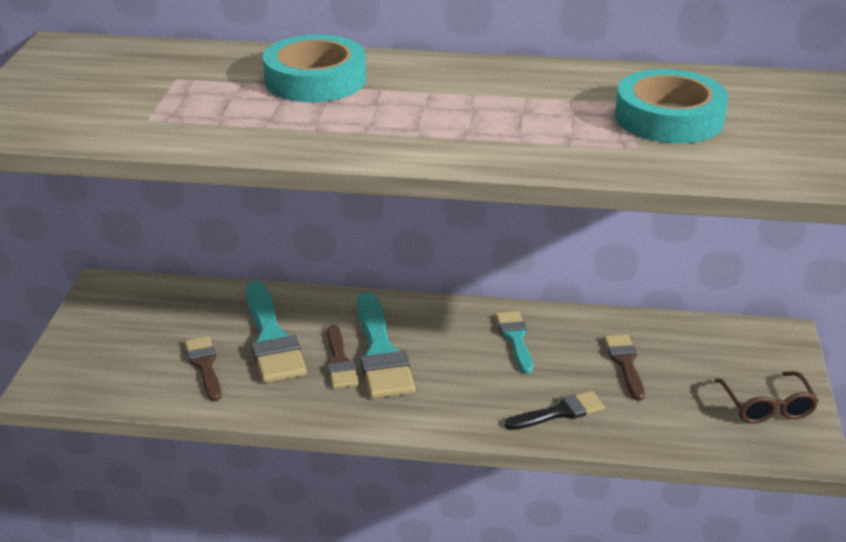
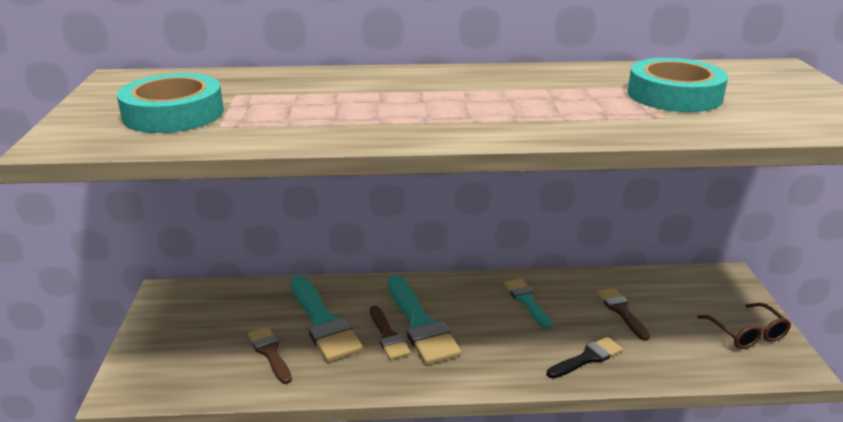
camera: 10 degrees left, 5 degrees down
turquoise tape [263,34,366,102] -> turquoise tape moved to [117,73,224,133]

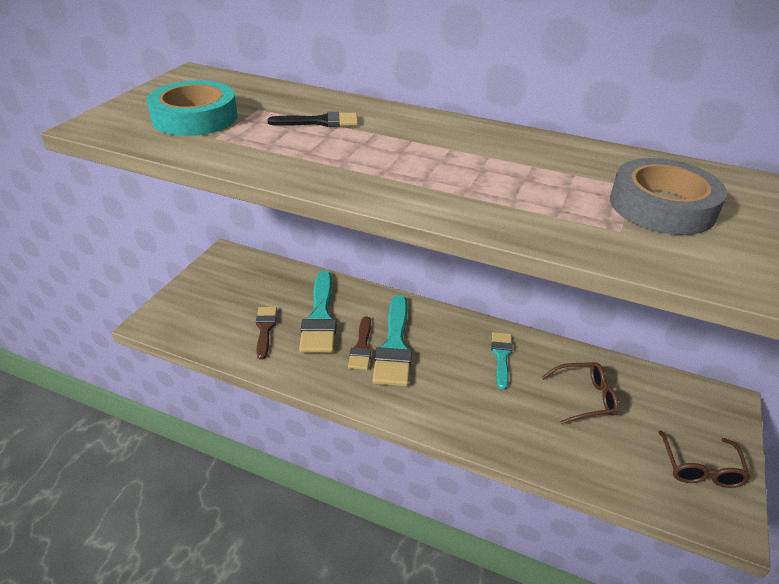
camera: 25 degrees right, 10 degrees up
black brush [547,337,623,378] -> black brush moved to [267,111,358,127]
brown brush [597,288,650,341] -> brown glasses [542,362,619,424]
turquoise tape [628,58,728,112] -> grey tape [610,158,727,235]

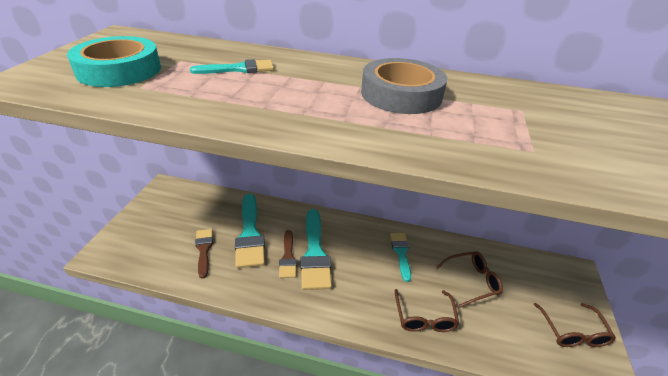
camera: 10 degrees left, 0 degrees up
black brush [267,111,358,127] -> turquoise brush [190,59,274,74]
grey tape [610,158,727,235] -> grey tape moved to [361,58,447,114]
none -> brown glasses [395,289,459,332]

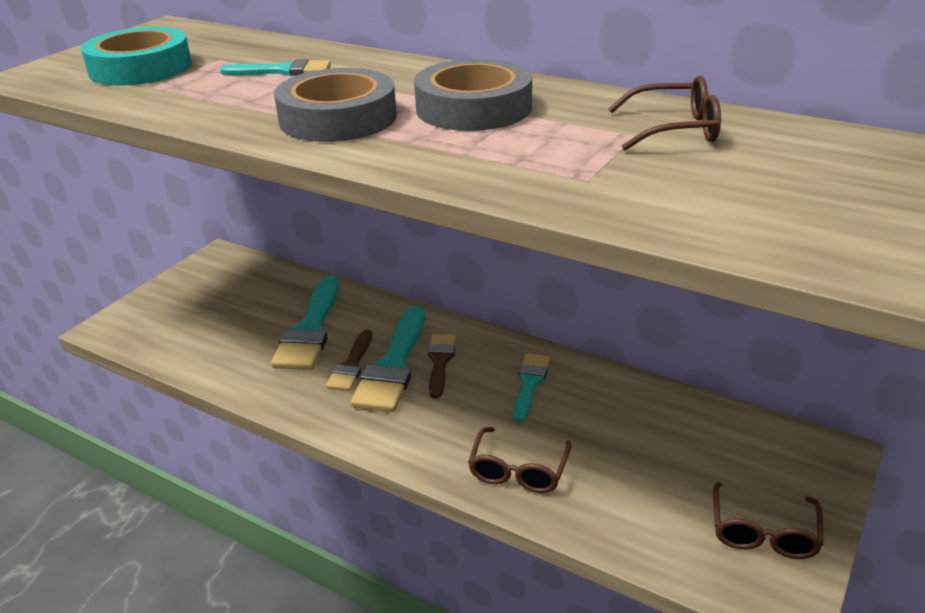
camera: 20 degrees right, 5 degrees down
brown brush [195,229,213,279] -> brown brush moved to [428,334,456,398]
brown glasses [436,251,503,307] -> brown glasses moved to [609,76,721,151]
none -> grey tape [274,68,397,142]

